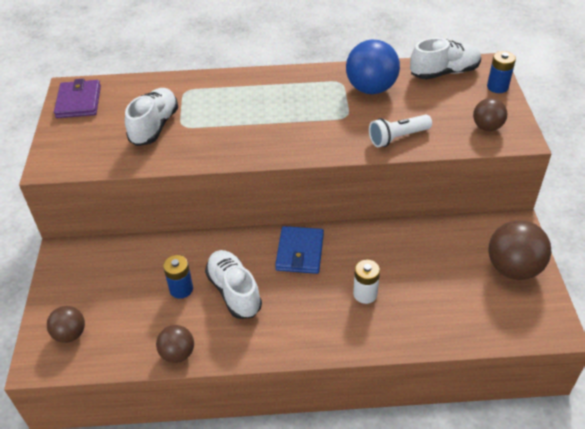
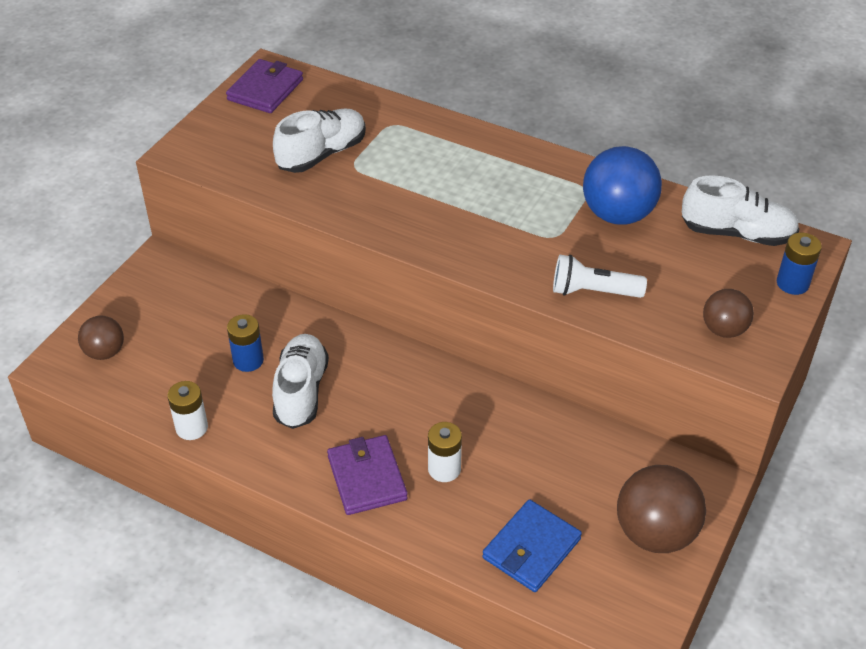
camera: 30 degrees right, 0 degrees up
brown ball [156,325,194,363] -> white battery [167,381,208,440]
blue wallet [275,226,324,274] -> blue wallet moved to [482,499,582,592]
none -> purple wallet [327,435,408,515]

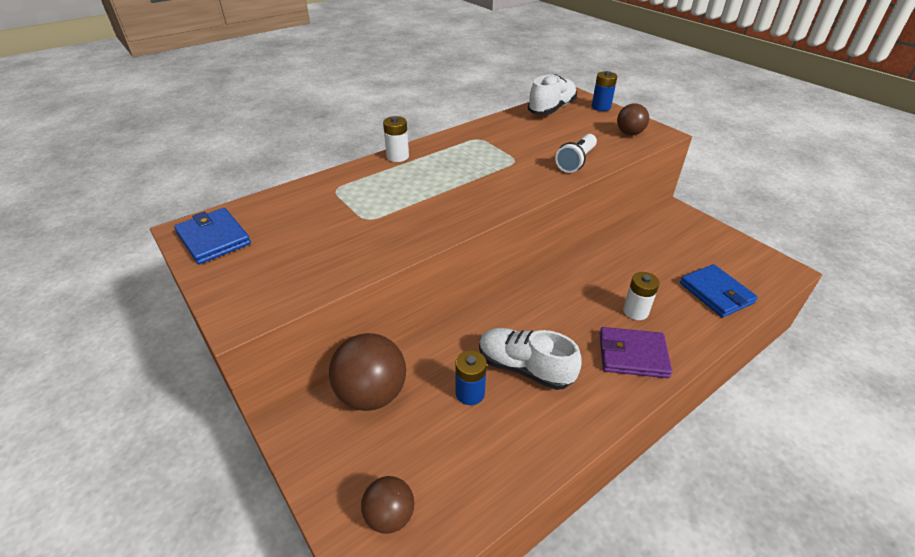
camera: 65 degrees left, 5 degrees down
white battery [167,381,208,440] -> white battery moved to [383,116,409,162]
purple wallet [226,59,303,113] -> blue wallet [174,208,251,264]
white shoe [273,109,366,173] -> none
blue ball [583,146,662,225] -> none
brown ball [617,465,706,553] -> brown ball moved to [329,333,406,411]

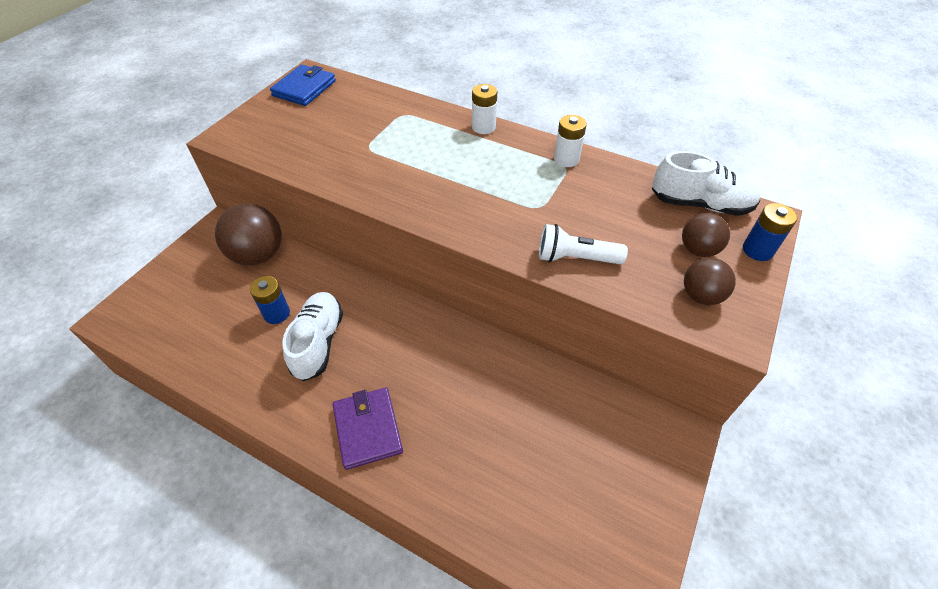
camera: 65 degrees right, 10 degrees up
brown ball [361,476,414,534] -> brown ball moved to [682,213,730,257]
white battery [623,272,660,320] -> white battery moved to [554,115,587,167]
blue wallet [680,264,758,317] -> none

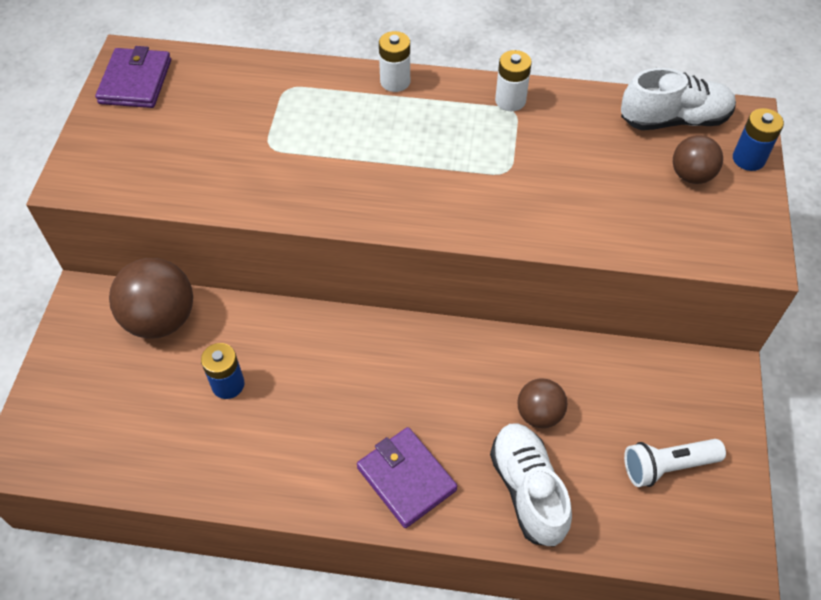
camera: 20 degrees left, 5 degrees up
blue wallet [270,65,336,106] -> purple wallet [95,46,171,108]
white shoe [282,292,343,381] -> white shoe moved to [490,423,572,547]
white flashlight [539,224,628,264] -> white flashlight moved to [624,439,726,487]
brown ball [684,258,736,305] -> brown ball moved to [518,378,567,428]

